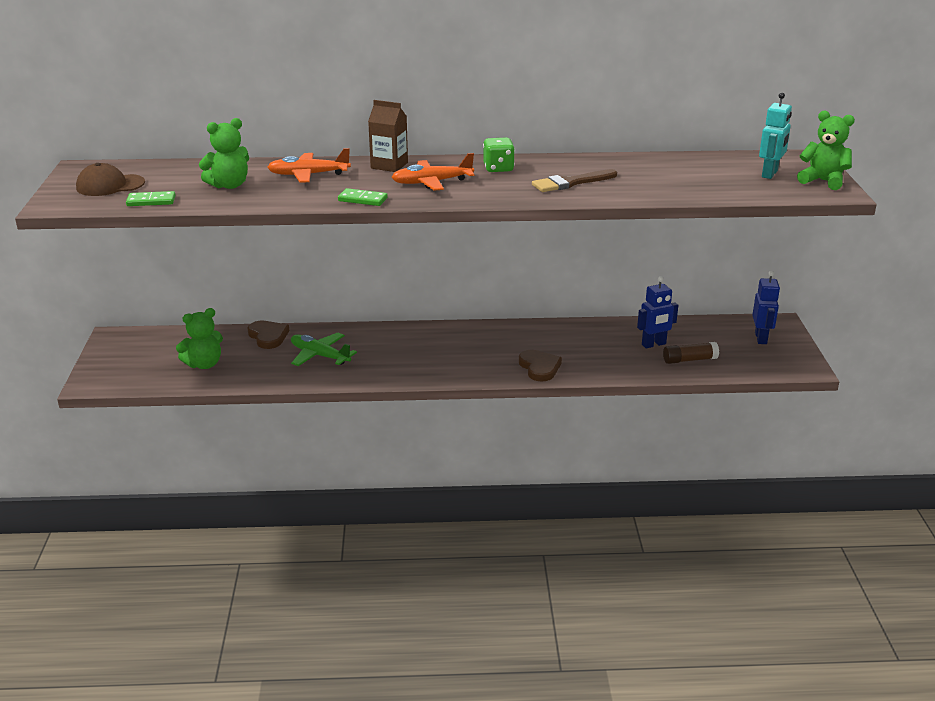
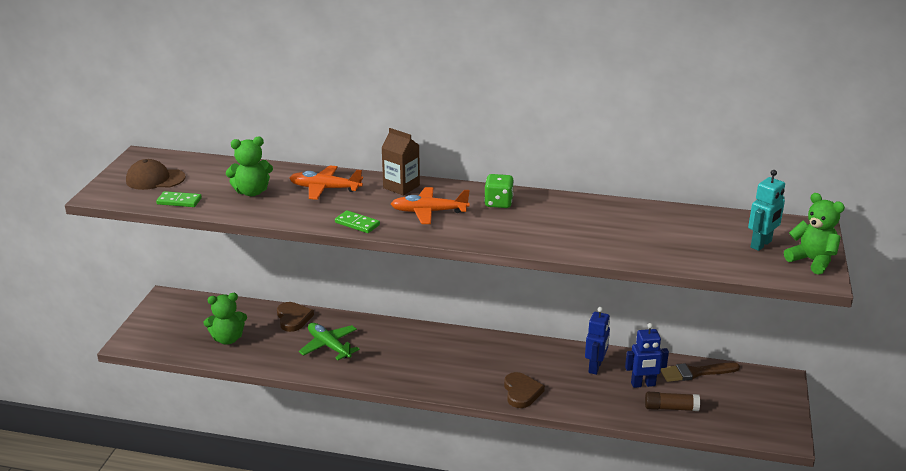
camera: 15 degrees right, 0 degrees up
brown brush [532,169,617,192] -> brown brush moved to [661,363,740,382]
blue robot [752,271,780,344] -> blue robot moved to [585,307,610,375]

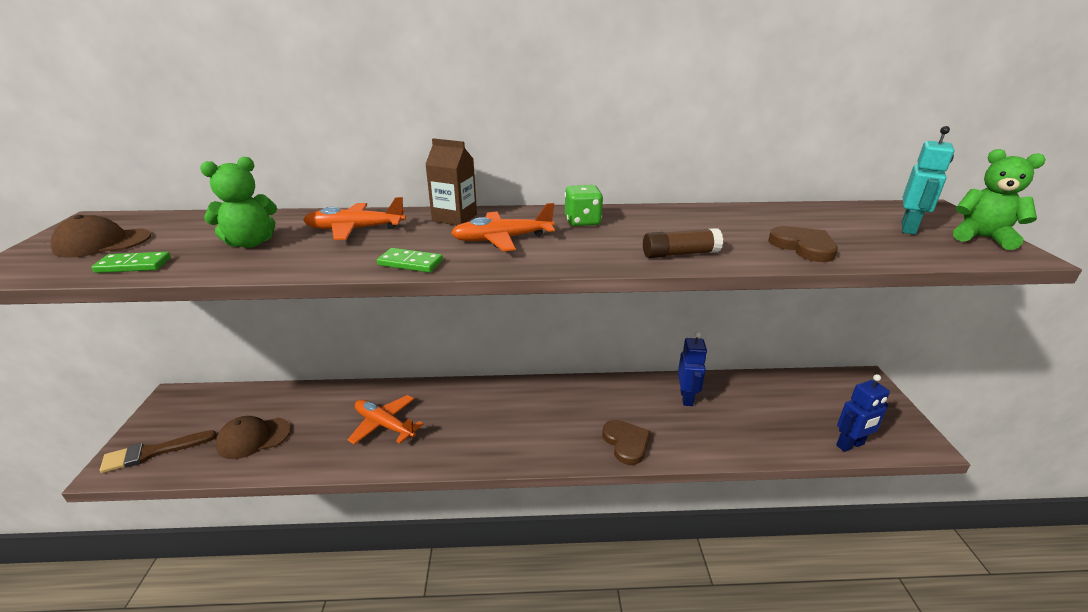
camera: 15 degrees left, 0 degrees up
green teddy bear [204,293,247,345] -> brown cap [216,416,291,459]
brown heart [277,302,314,332] -> brown heart moved to [768,226,838,262]
green plane [299,323,360,360] -> orange plane [348,395,424,445]
blue robot [625,323,669,388] -> blue robot moved to [836,374,890,452]
brown glue stick [645,392,700,411] -> brown glue stick moved to [643,228,723,258]
brown brush [661,363,740,382] -> brown brush moved to [100,430,217,473]

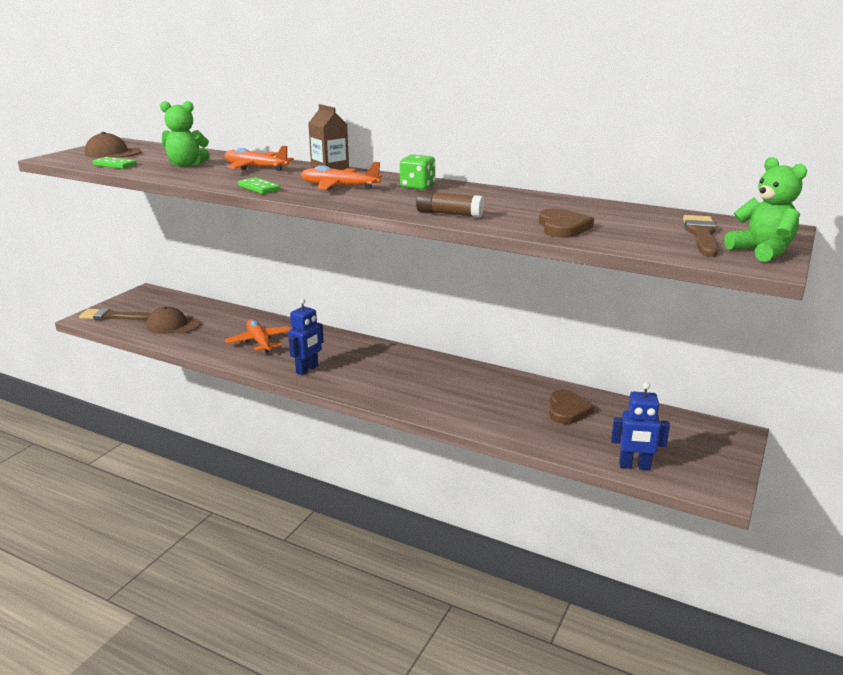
camera: 30 degrees right, 5 degrees down
brown heart [602,420,651,465] -> brown heart moved to [549,390,595,424]
blue robot [678,332,707,406] -> blue robot moved to [288,298,324,375]
turquoise robot [901,126,954,235] -> brown brush [683,215,718,257]

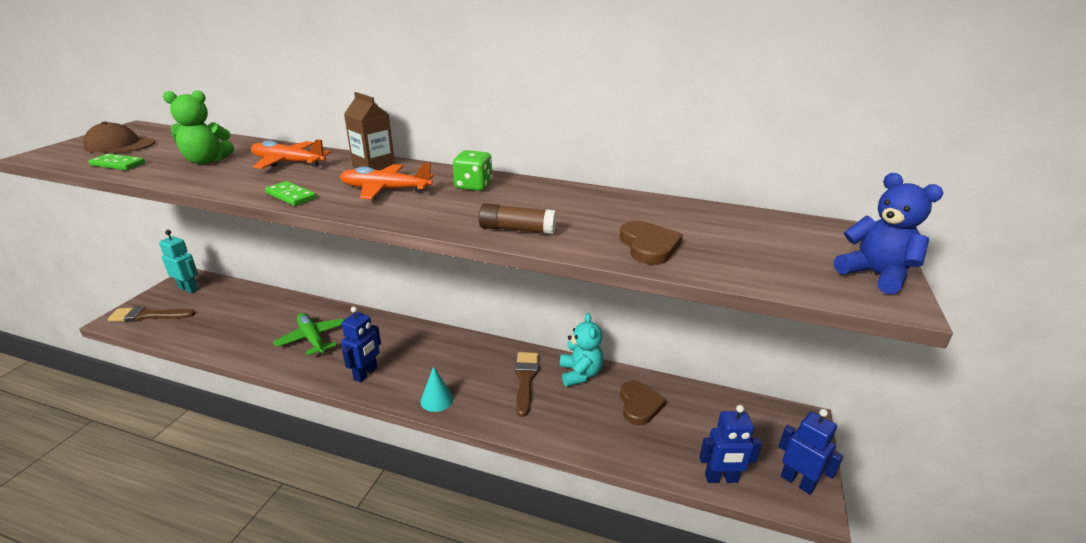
camera: 10 degrees left, 5 degrees up
brown cap [147,307,201,334] -> none
orange plane [225,319,291,353] -> green plane [273,313,344,356]
brown brush [683,215,718,257] -> brown brush moved to [515,352,538,417]
green teddy bear [725,157,807,262] -> blue teddy bear [834,173,943,295]
none -> turquoise robot [159,230,199,293]
none -> turquoise cone [420,366,453,412]
none -> turquoise teddy bear [560,313,603,387]
none -> blue robot [778,409,844,494]

